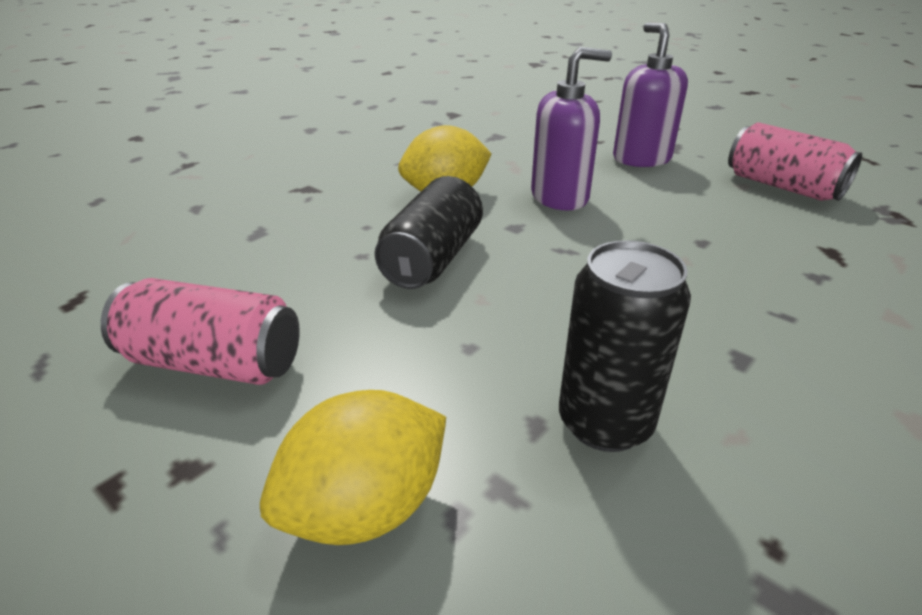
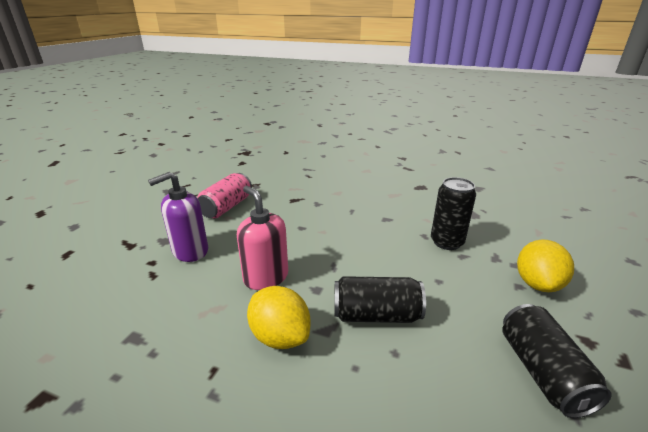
camera: 110 degrees left, 5 degrees down
pink can [101,278,300,385] -> black can [502,304,612,418]
yellow lemon [260,390,446,545] -> yellow lemon turned 75 degrees clockwise [517,239,574,292]
purple soap dispenser [531,47,612,210] -> pink soap dispenser [237,186,288,290]

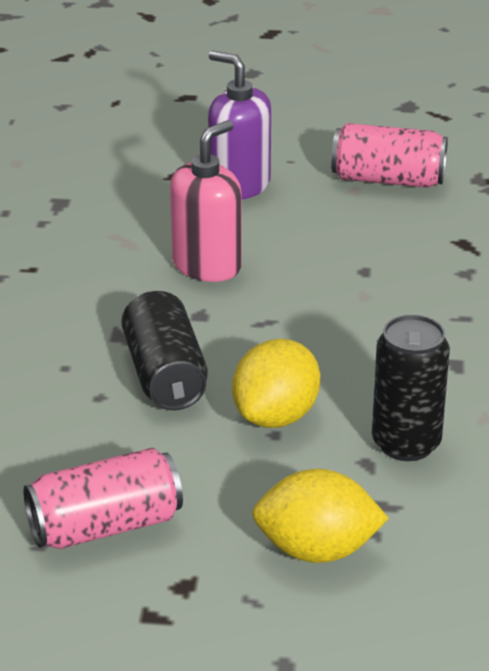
camera: 75 degrees right, 5 degrees up
yellow lemon [247,286,310,349] -> yellow lemon moved to [232,339,320,428]
black can [502,304,612,418] -> pink can [24,448,183,549]

